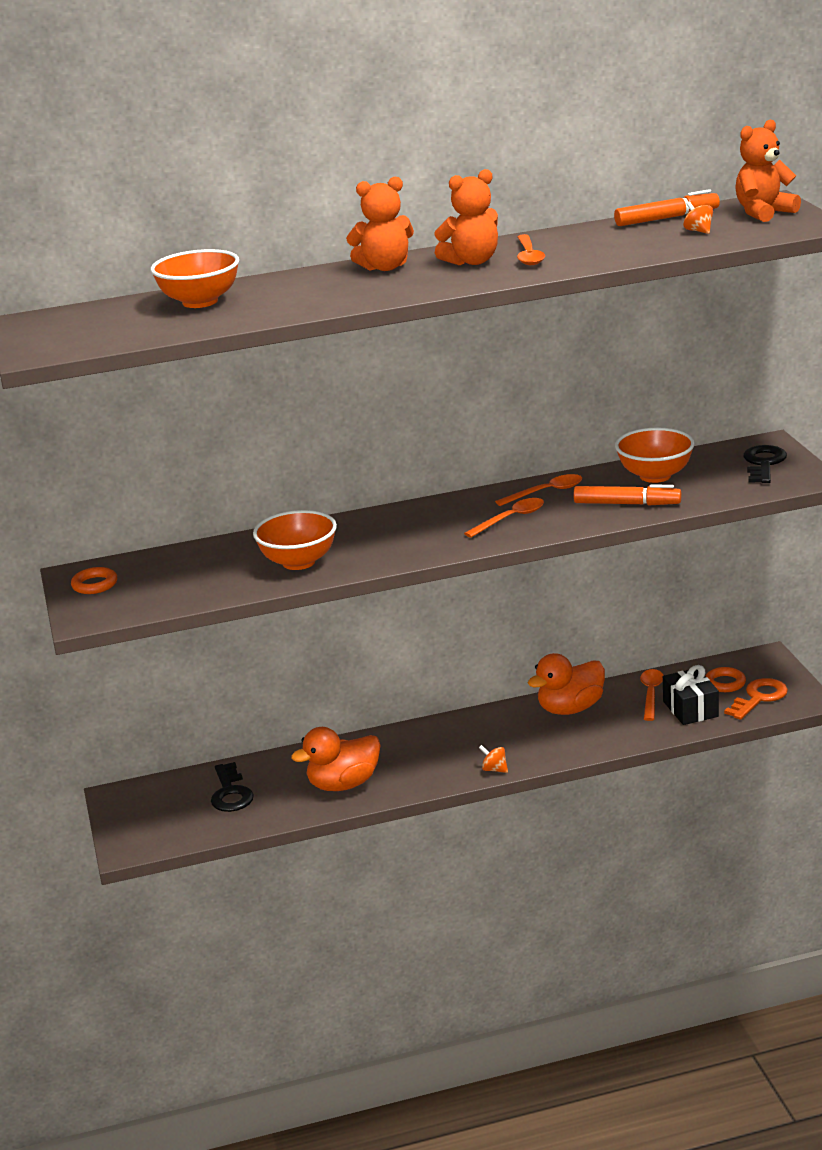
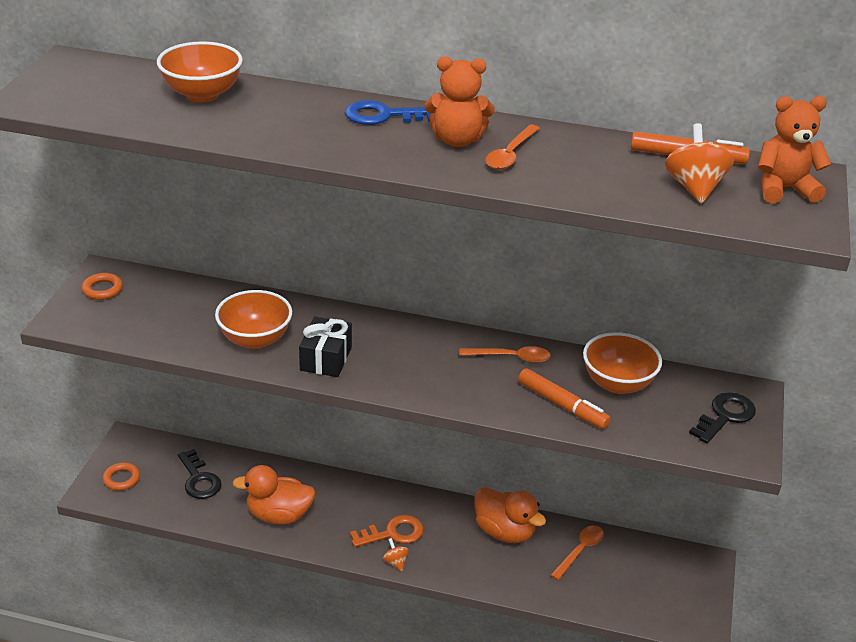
camera: 25 degrees right, 10 degrees up
black key [211,762,254,812] -> black key turned 45 degrees counterclockwise [178,449,222,499]
orange teddy bear [346,176,414,271] -> blue key [345,100,431,125]
orange spoon [464,498,544,538] -> none
orange duck [528,653,605,715] -> orange duck turned 135 degrees counterclockwise [474,487,546,543]
black gift [663,665,719,725] -> black gift moved to [299,317,352,377]
orange spinning top [683,201,713,234] -> orange spinning top [665,123,734,204], size x1.88
orange ring [706,667,746,692] -> orange ring moved to [103,463,140,491]
orange key [724,678,788,720] -> orange key moved to [350,515,424,547]

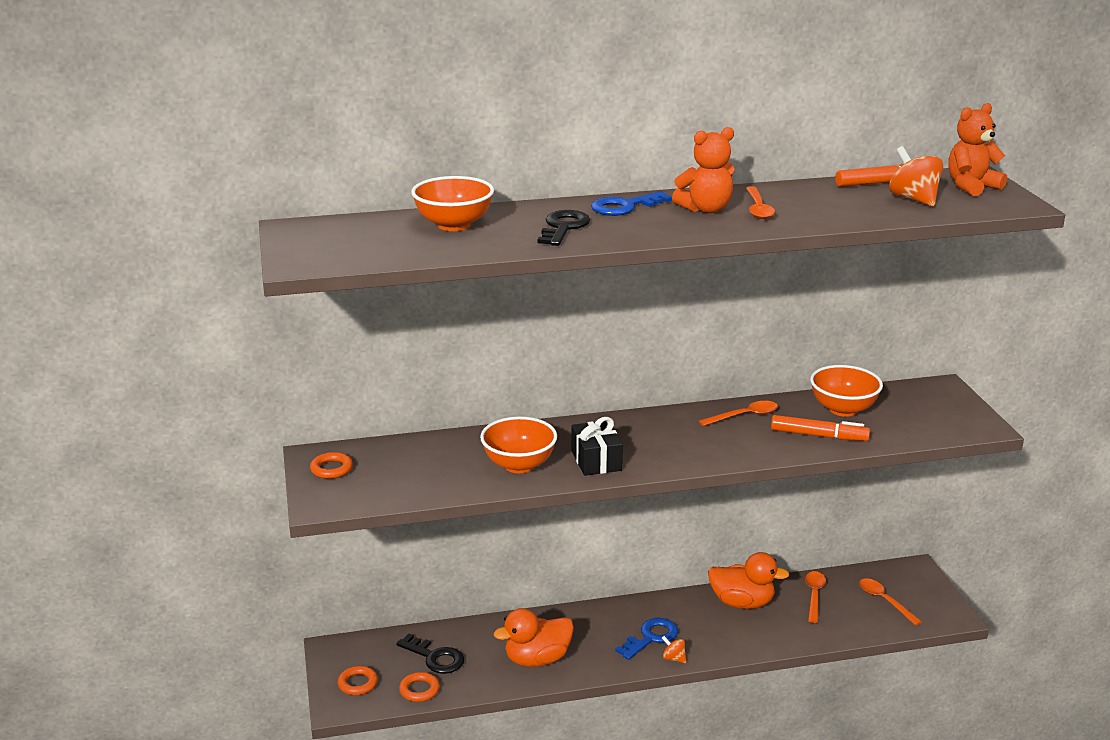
camera: 25 degrees left, 10 degrees down
orange key [350,515,424,547] -> blue key [615,618,678,660]
black key [689,392,756,444] -> black key moved to [538,210,590,246]
none -> orange ring [399,672,440,702]
none -> orange spoon [859,578,922,626]

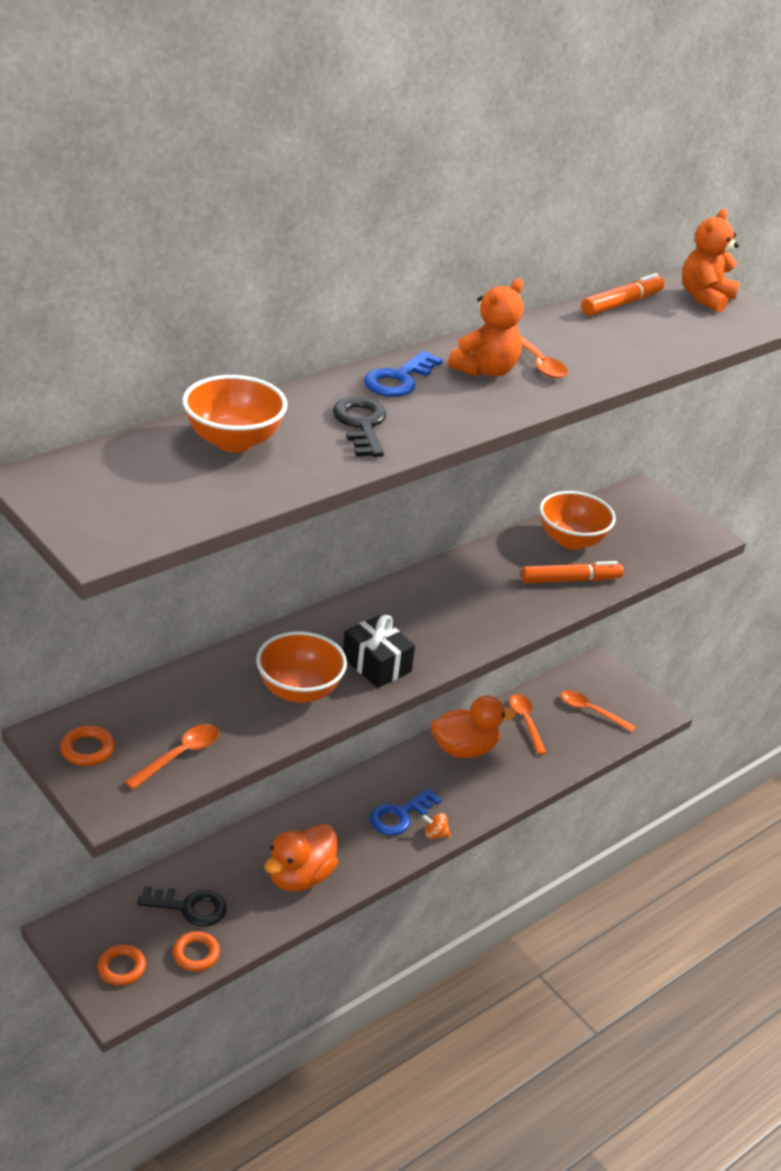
camera: 30 degrees left, 10 degrees up
blue key [615,618,678,660] -> blue key turned 150 degrees counterclockwise [369,788,442,835]
orange spoon [699,401,778,426] -> orange spoon moved to [125,724,219,790]
orange spinning top [889,146,943,206] -> none

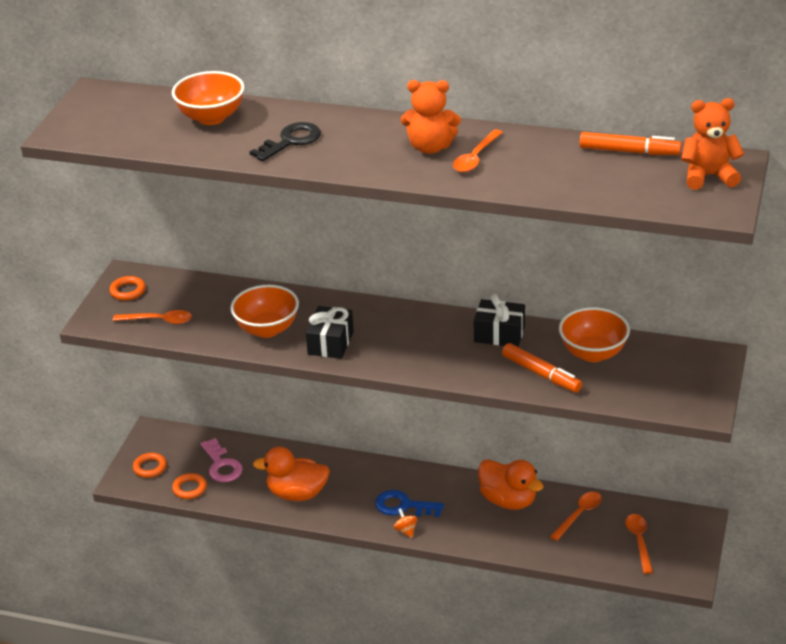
camera: 60 degrees right, 0 degrees up
black key [138,886,226,927] -> pink key [200,438,243,482]
blue key [364,351,443,397] -> none
none -> black gift [474,294,525,347]

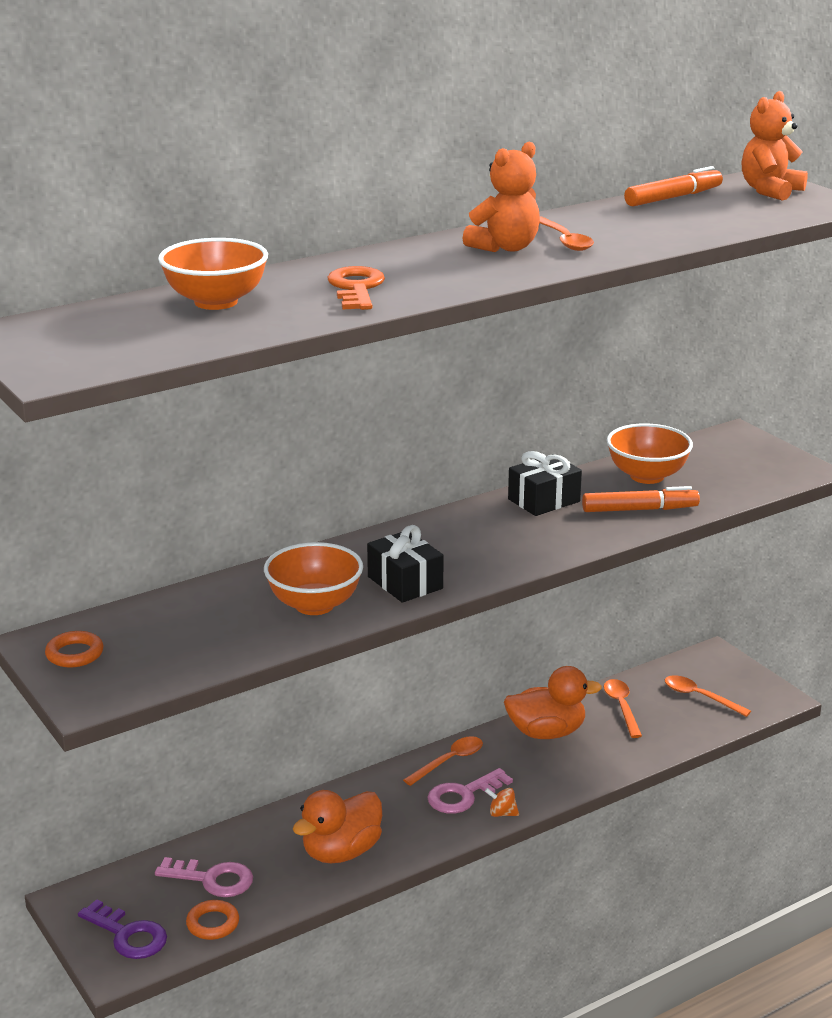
camera: 50 degrees left, 10 degrees down
orange spoon [113,310,192,324] -> orange spoon moved to [403,736,483,786]
orange ring [133,453,167,478] -> purple key [78,899,167,959]
black key [250,122,321,161] -> orange key [327,266,385,310]
blue key [375,490,444,517] -> pink key [427,768,513,814]

